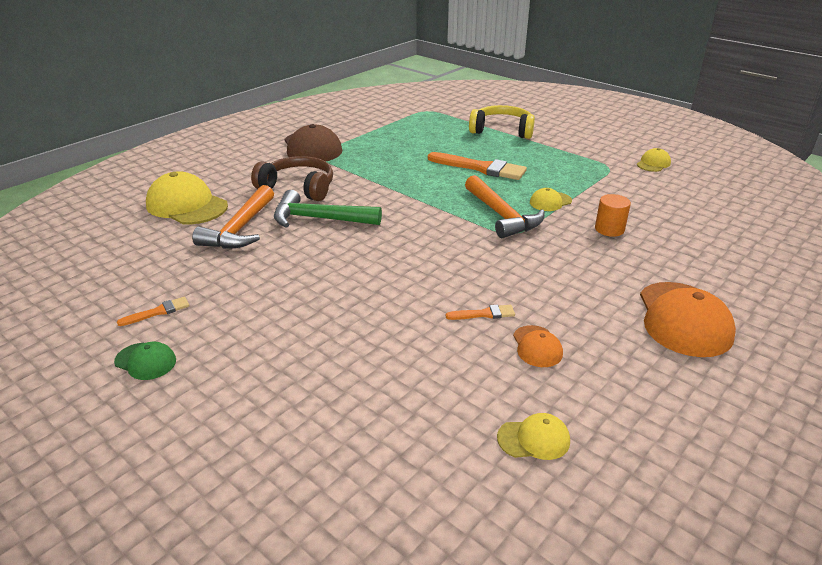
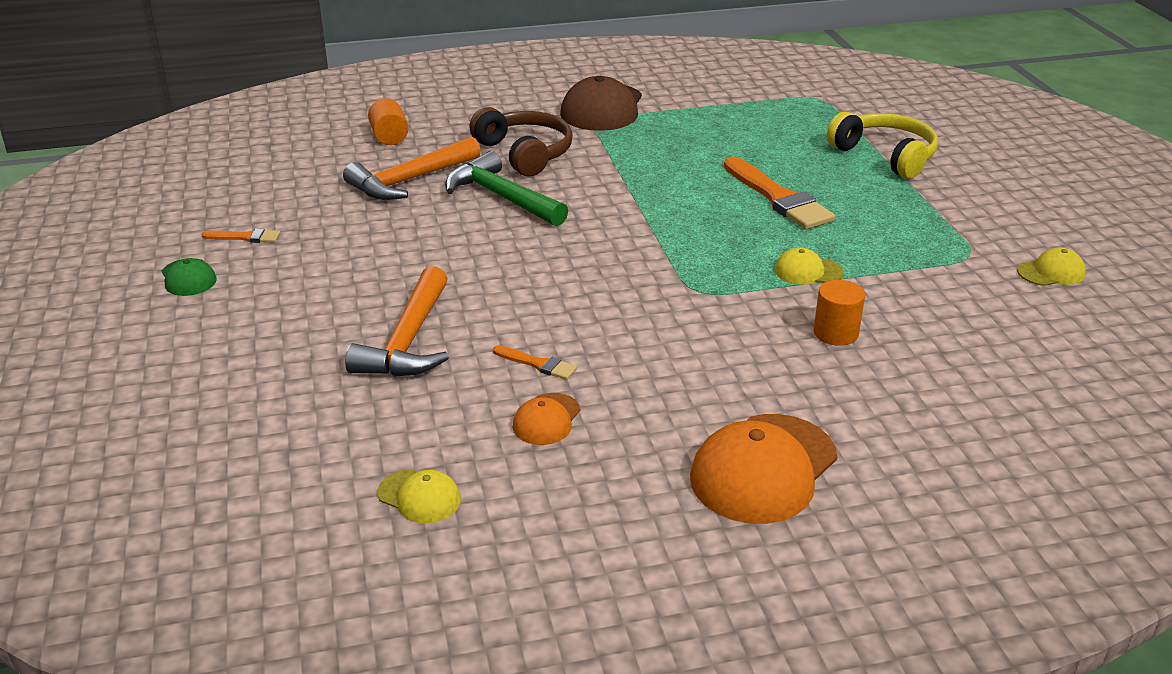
camera: 35 degrees right, 0 degrees up
yellow cap [146,171,228,224] -> orange cylinder [368,98,409,145]
orange hammer [465,175,545,238] -> orange hammer moved to [345,266,449,377]

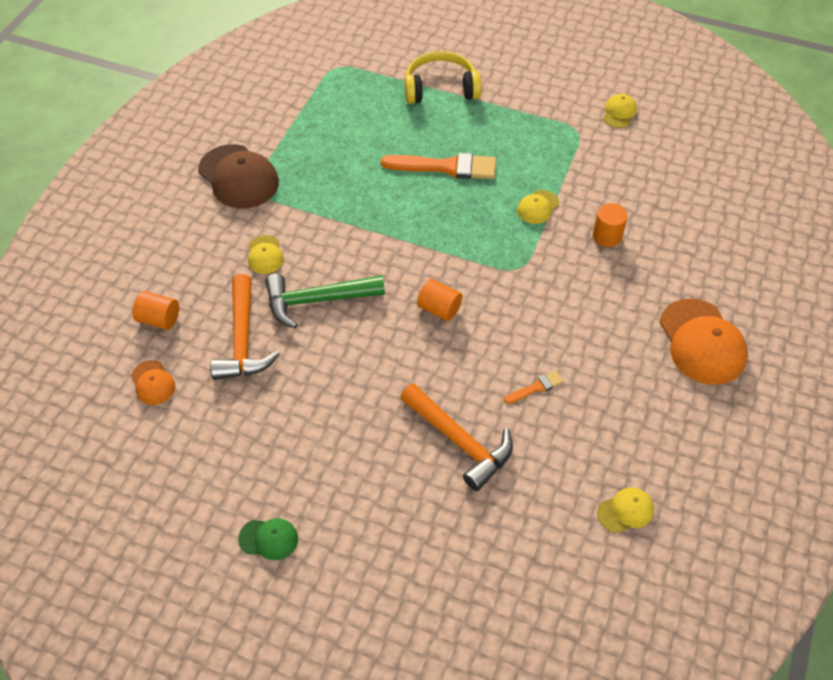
camera: 55 degrees left, 20 degrees up
orange brush [201,229,280,243] -> none
brown headphones [469,107,573,176] -> yellow cap [248,235,284,274]
orange cap [513,393,581,445] -> orange cap moved to [131,360,175,405]
none -> orange cylinder [417,279,462,321]

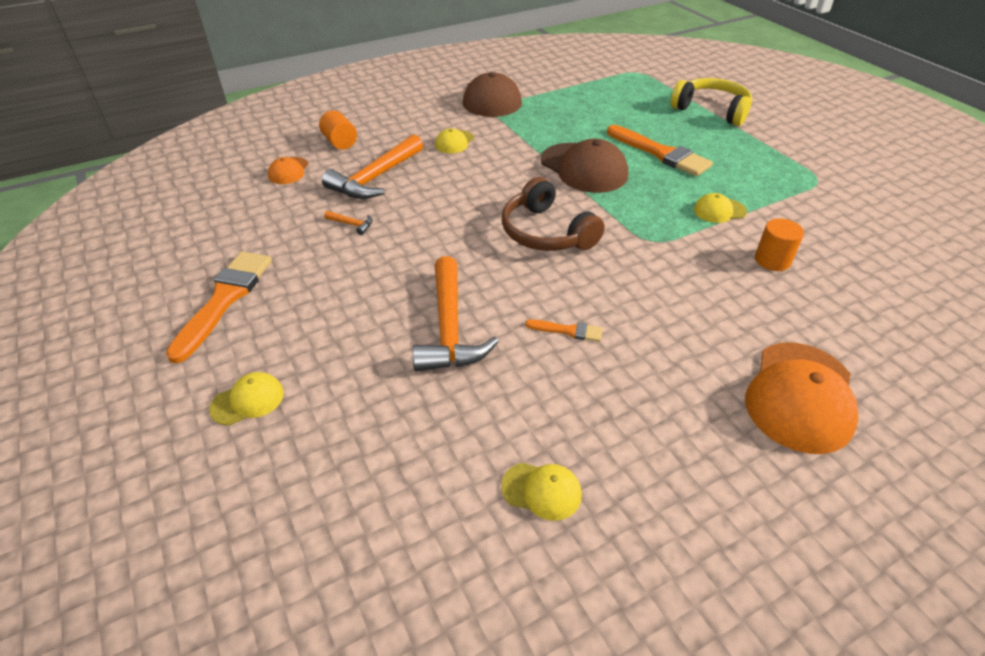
camera: 40 degrees right, 10 degrees down
green cap [238,518,298,560] -> orange brush [165,252,272,363]
green hammer [265,274,385,329] -> none
orange cylinder [417,279,462,321] -> brown headphones [502,177,605,251]
yellow cap [603,94,637,128] -> yellow cap moved to [209,372,284,426]
none -> orange hammer [324,211,373,235]
none -> brown cap [541,139,628,193]

